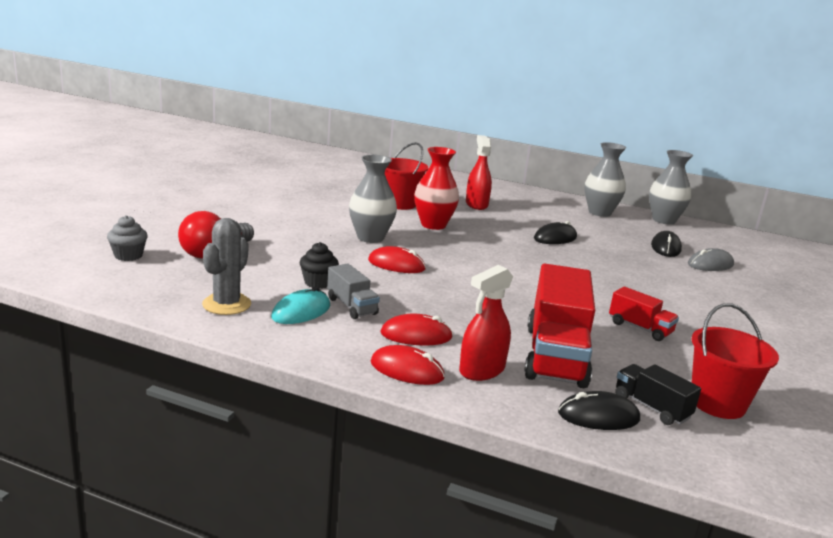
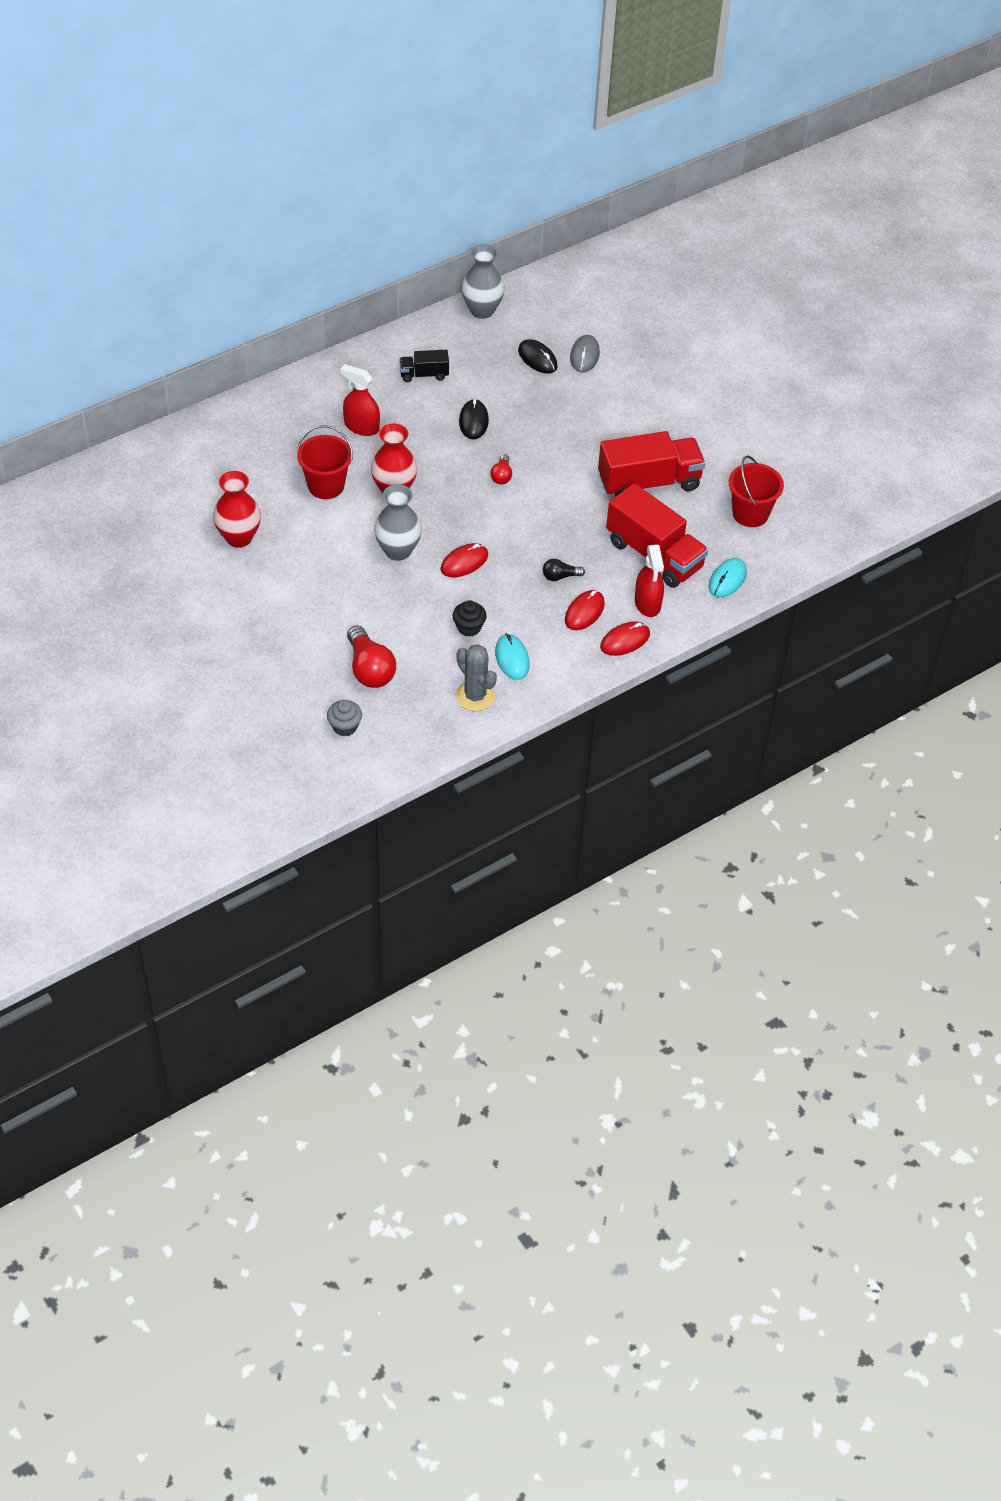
camera: 55 degrees left, 30 degrees up
grey truck [327,264,380,319] -> none
black mouse [558,391,640,430] -> turquoise mouse [708,558,747,598]
grey vase [585,142,626,217] -> none
red truck [609,287,679,341] -> red truck [598,431,705,497], size x2.00
black truck [615,364,701,425] -> black truck moved to [399,350,449,382]
none -> red vase [213,471,261,548]
none -> red light bulb [490,454,512,484]
none -> black light bulb [543,559,585,581]

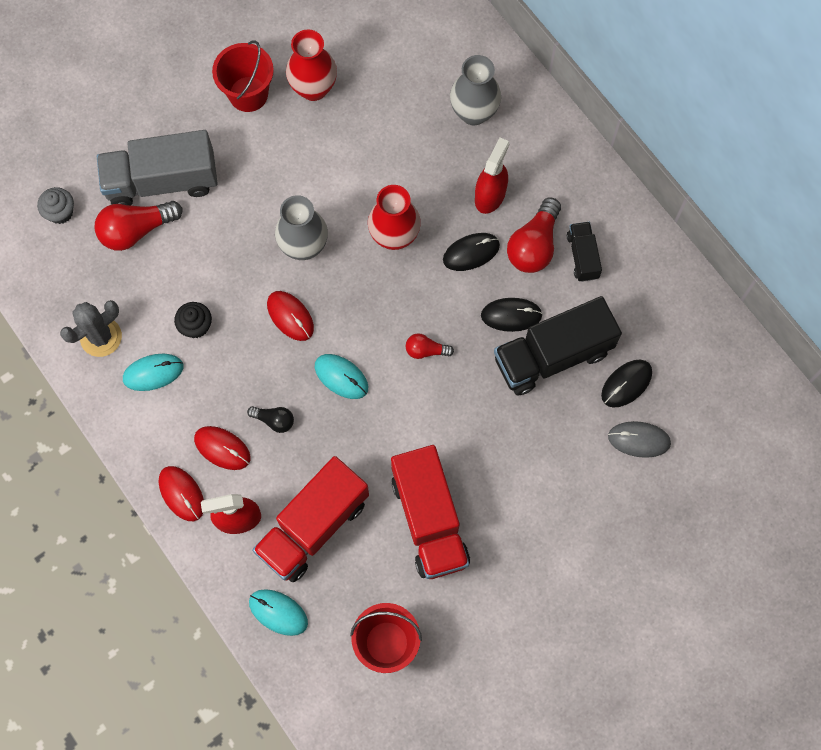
camera: 90 degrees right, 20 degrees up
red bucket [297,425,353,499] -> red bucket moved to [212,40,274,112]
grey vase [462,244,505,319] -> grey vase moved to [450,55,501,125]
black light bulb [543,559,585,581] -> black light bulb turned 120 degrees clockwise [247,406,294,433]
none -> grey truck [97,130,218,206]
none -> turquoise mouse [315,354,368,399]
none -> black mouse [443,233,500,271]
none -> black truck [494,296,622,395]
none -> red light bulb [507,197,561,273]

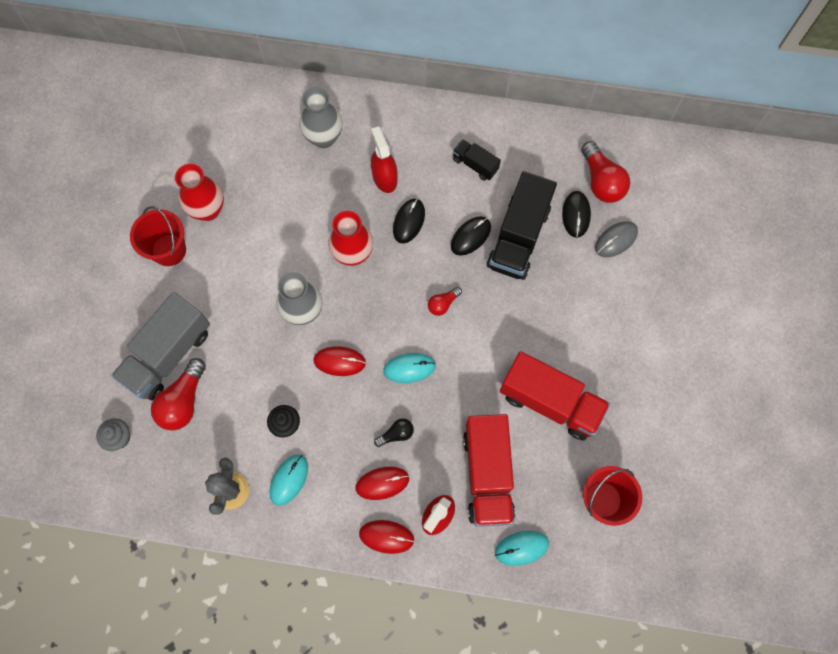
camera: 45 degrees left, 0 degrees up
red light bulb [507,197,561,273] -> red light bulb moved to [581,141,630,203]

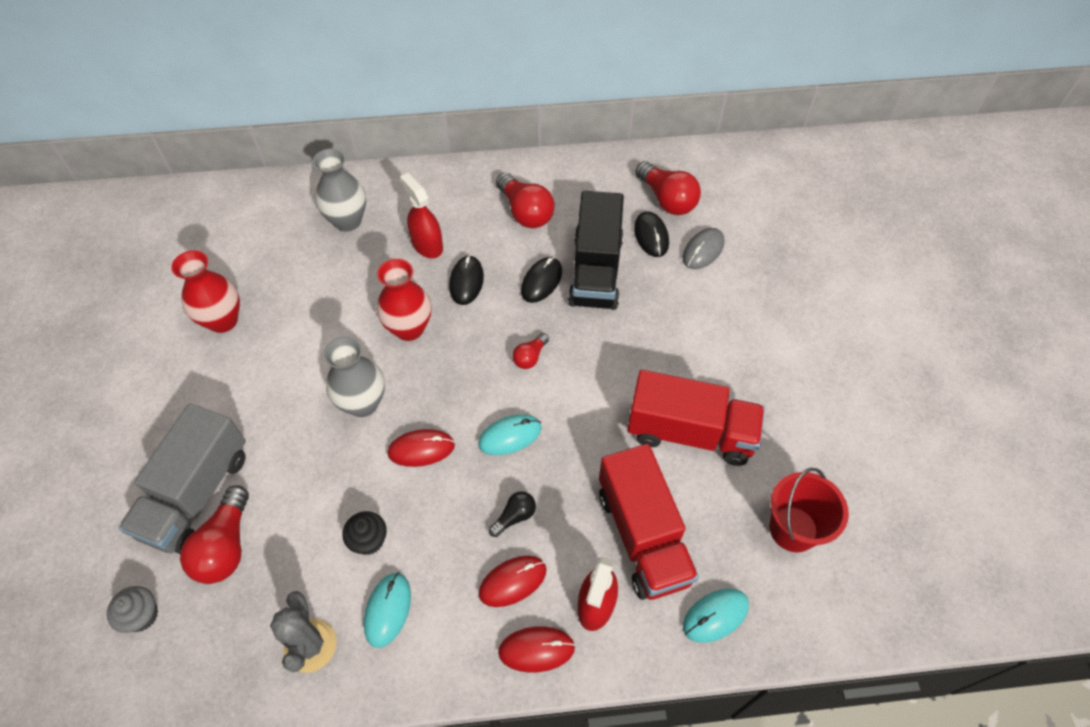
camera: 15 degrees left, 15 degrees down
red bucket [130,206,186,266] -> none
black truck [453,139,501,181] -> red light bulb [496,173,554,228]

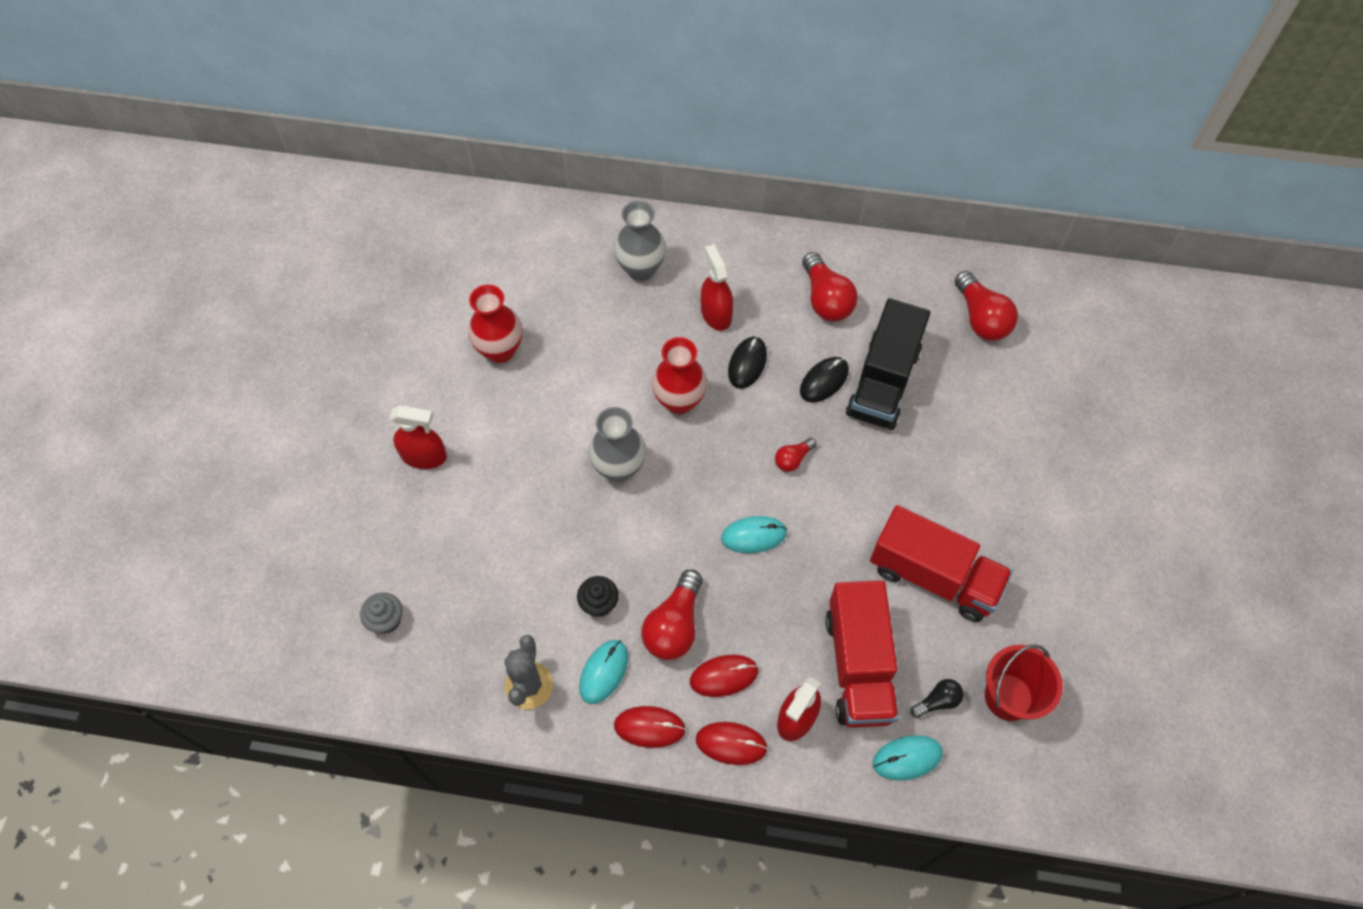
camera: 15 degrees right, 5 degrees up
grey truck [119,404,246,554] -> none
red light bulb [180,485,249,584] -> red light bulb moved to [641,570,703,660]
red mouse [387,429,455,467] -> red mouse moved to [614,706,686,748]
black light bulb [489,491,536,537] -> black light bulb moved to [911,679,964,718]
black mouse [634,211,669,257] -> none
grey mouse [683,228,725,269] -> none
none -> red spray bottle [390,405,447,469]

